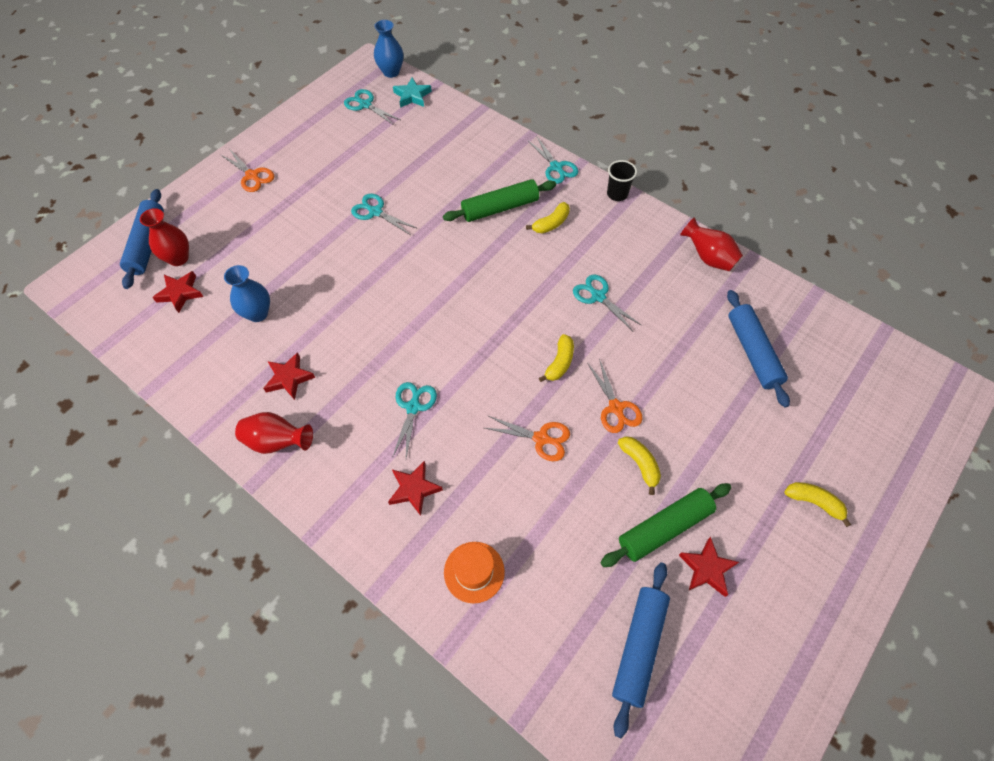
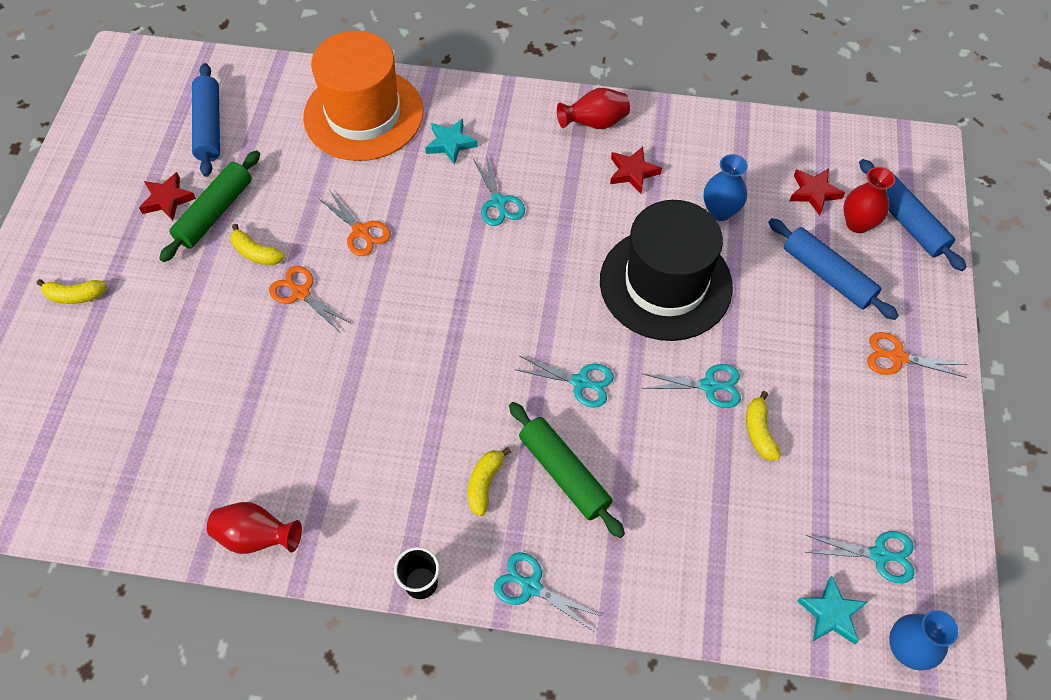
camera: 150 degrees right, 0 degrees up
red star [388,461,443,516] -> turquoise star [425,119,478,165]
green rolling pin [443,179,556,222] -> green rolling pin turned 75 degrees counterclockwise [509,402,625,538]
orange hat [444,542,505,604] -> orange hat [303,31,423,161], size x2.22
orange scissors [485,415,570,461] -> orange scissors turned 120 degrees counterclockwise [318,190,391,256]
yellow banana [539,334,574,382] -> yellow banana moved to [746,391,781,461]
turquoise scissors [573,274,642,331] -> turquoise scissors moved to [514,356,614,408]
blue rolling pin [727,290,790,408] -> blue rolling pin moved to [768,218,899,320]
none -> black hat [600,200,733,341]

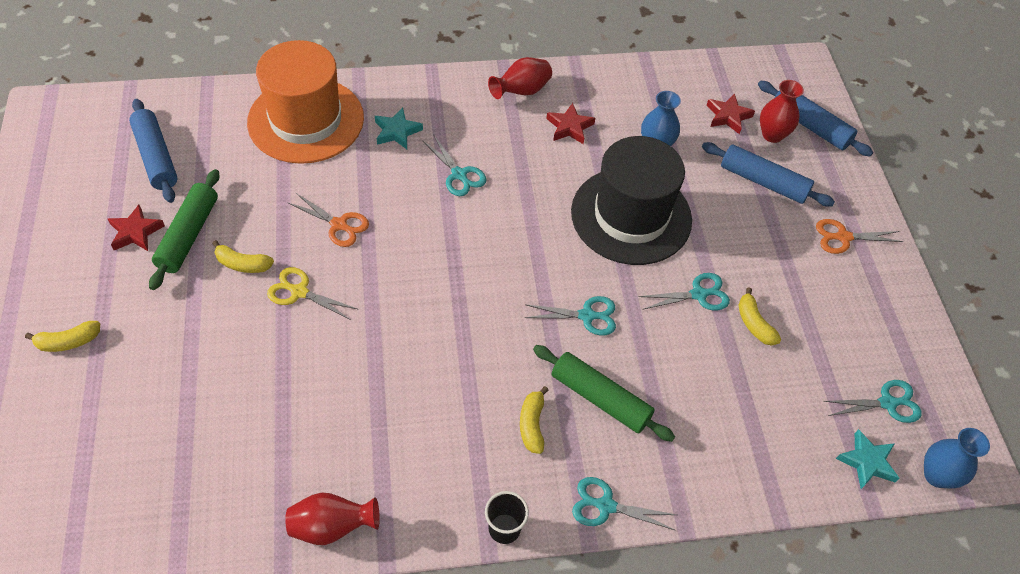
camera: 20 degrees left, 5 degrees down
orange scissors [269,266,352,332] -> yellow scissors [267,267,357,320]

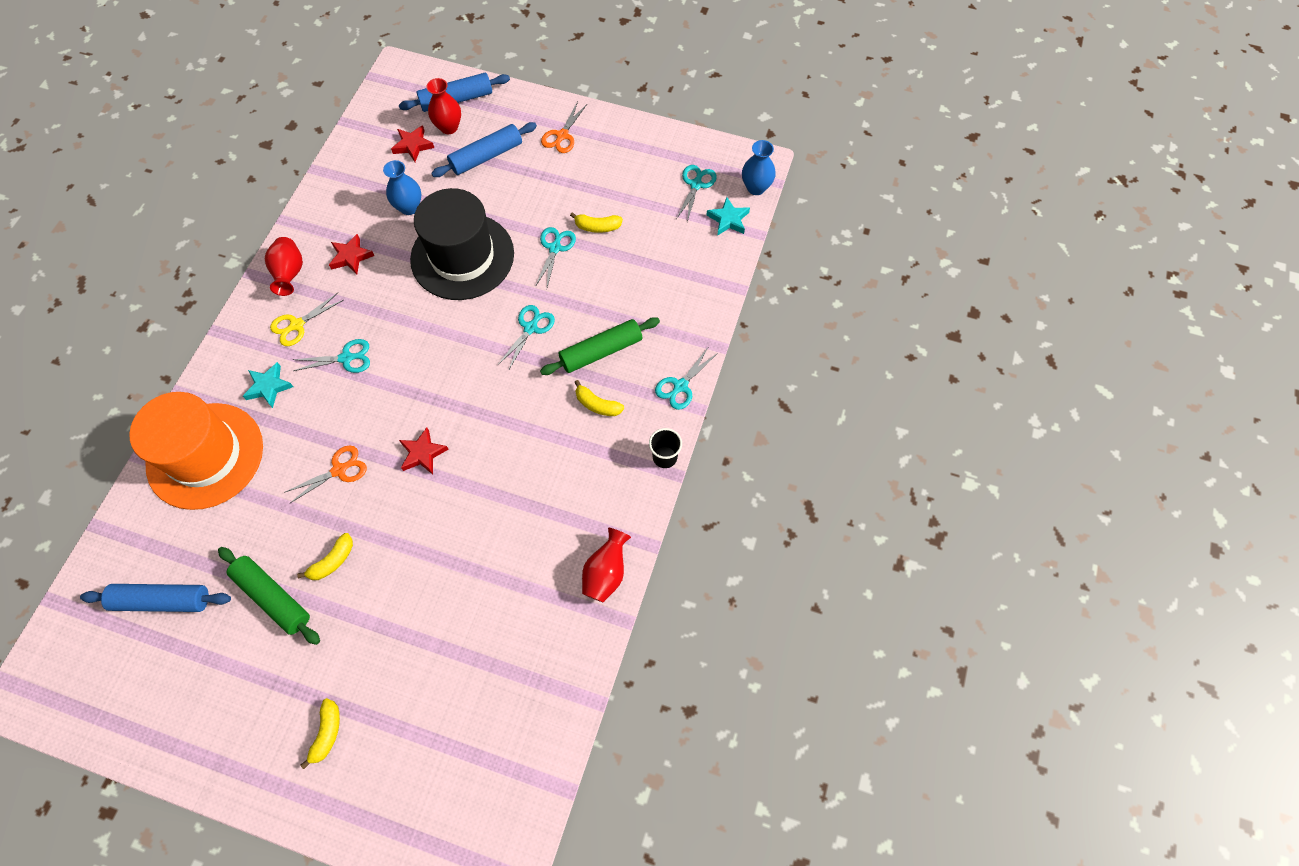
camera: 60 degrees left, 10 degrees up
red star [108,205,165,251] -> red star moved to [399,427,449,474]
yellow scissors [267,267,357,320] -> yellow scissors moved to [270,293,344,346]

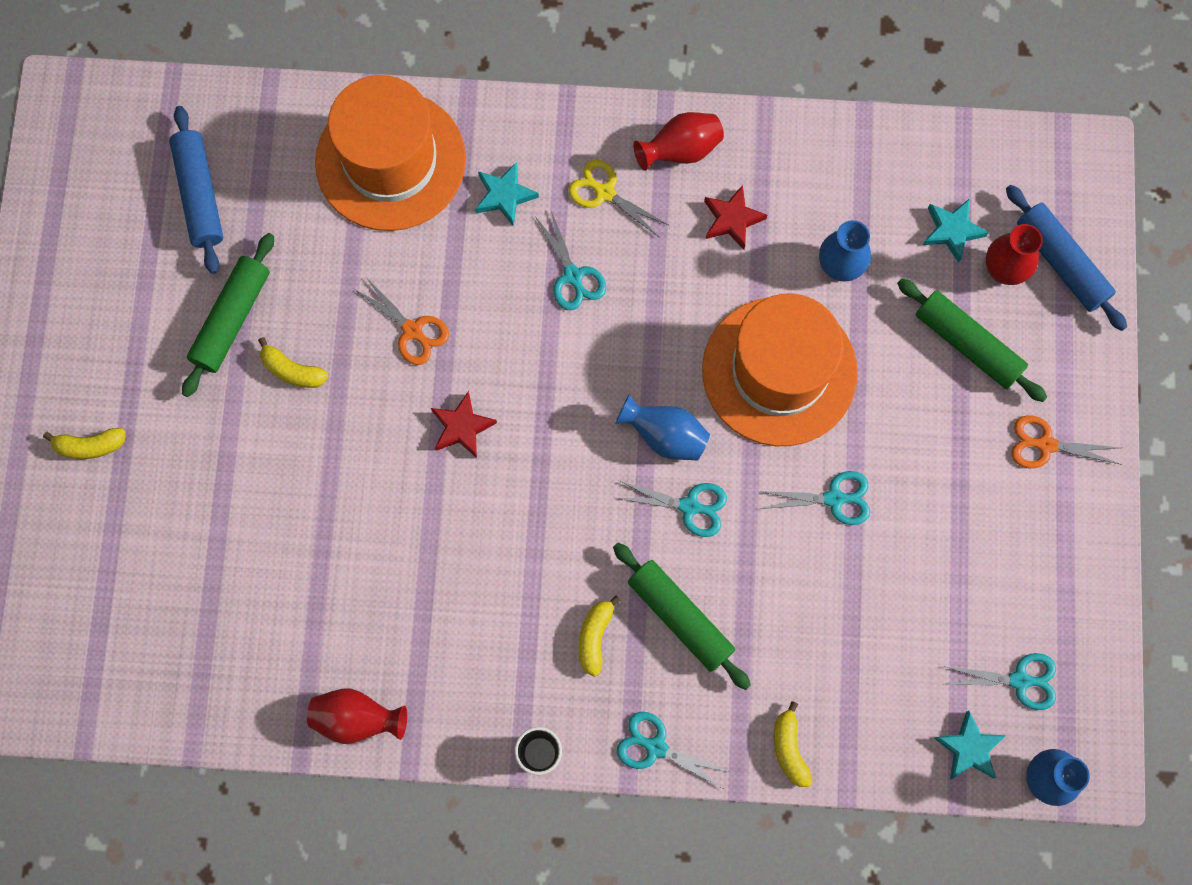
camera: 75 degrees right, 10 degrees up
red star [391,125,434,162] -> turquoise star [923,199,989,263]
black hat [410,188,514,300] -> orange hat [702,294,858,446]
blue rolling pin [431,122,537,177] -> green rolling pin [897,278,1047,402]
yellow banana [570,213,623,233] -> yellow banana moved to [774,701,812,787]
none -> blue vase [615,394,710,460]

